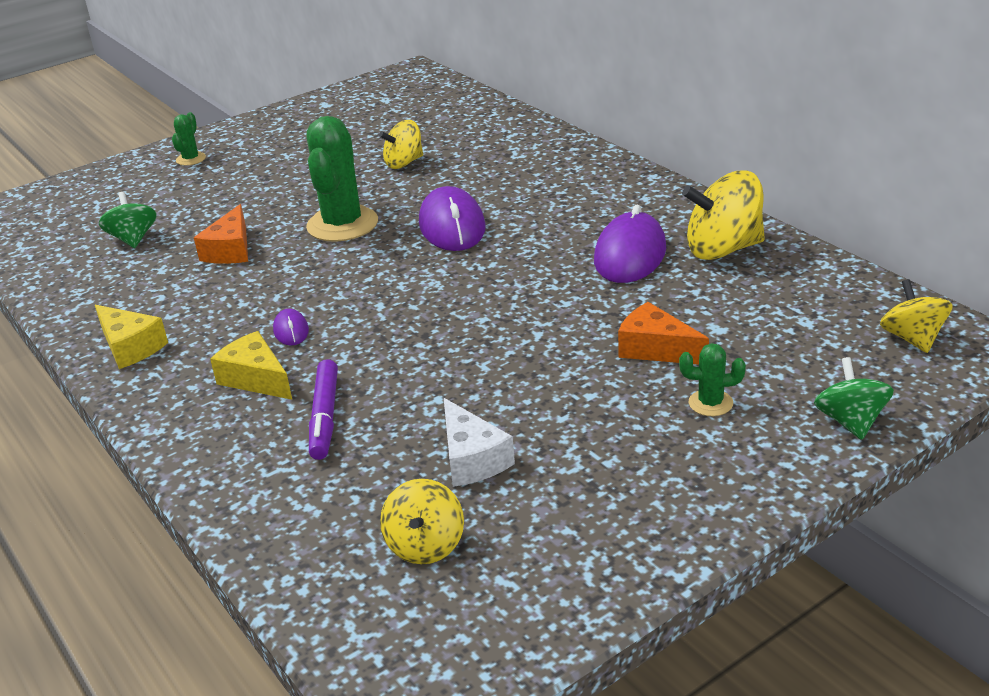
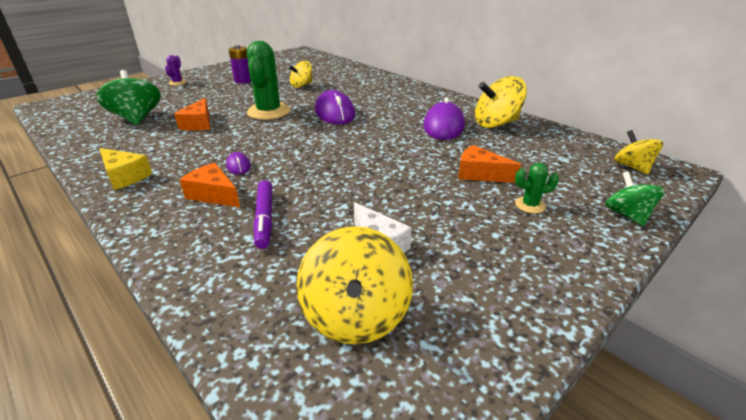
camera: 10 degrees left, 0 degrees up
green spinning top [99,192,157,248] -> green spinning top [96,70,161,125], size x1.60
green cactus [172,112,206,166] -> purple cactus [165,55,187,86]
yellow cheese [210,331,292,400] -> orange cheese [179,162,240,208]
yellow spinning top [380,479,464,564] -> yellow spinning top [296,226,413,344], size x1.60
none -> purple battery [229,45,251,84]

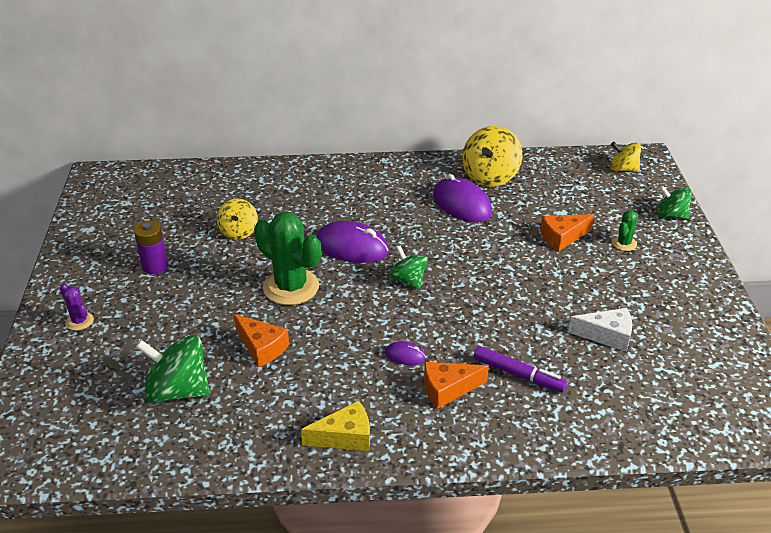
camera: 50 degrees left, 5 degrees up
yellow spinning top [296,226,413,344] -> none
none -> green spinning top [388,245,428,289]

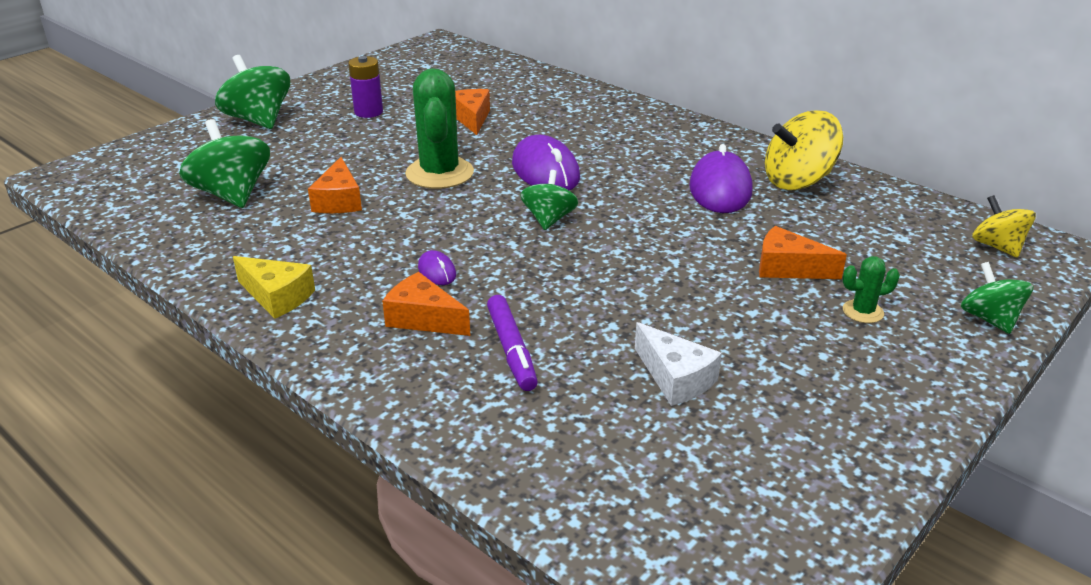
camera: 45 degrees right, 5 degrees down
purple cactus [60,283,94,331] -> green spinning top [215,55,290,129]
yellow spinning top [217,198,258,240] -> orange cheese [455,89,490,135]

